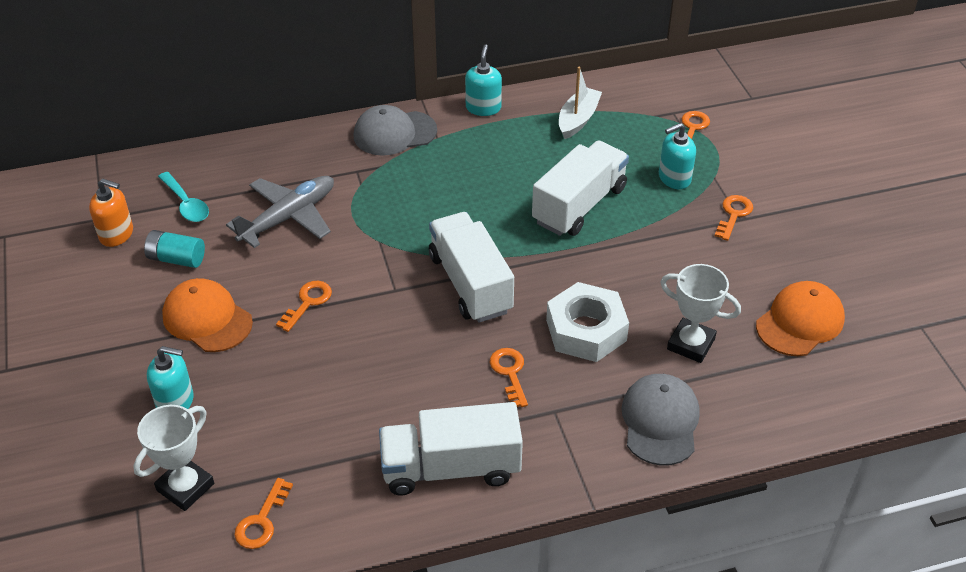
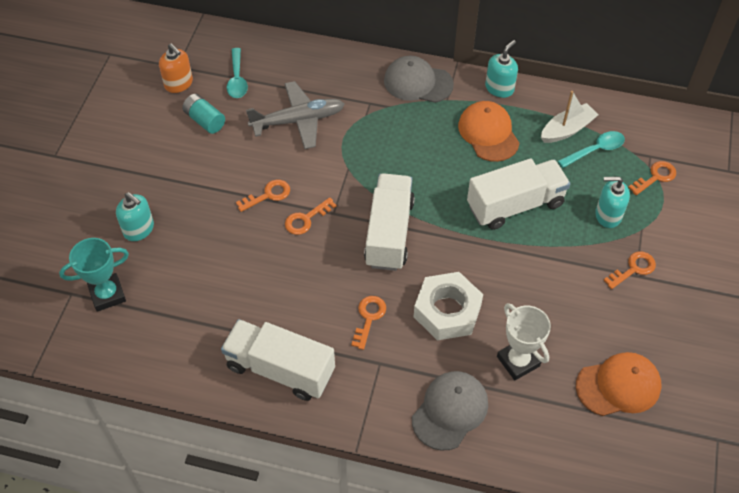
camera: 30 degrees right, 10 degrees up
white trophy [133,405,214,511] -> turquoise trophy [59,238,129,312]
orange cap [162,278,253,352] -> orange cap moved to [458,101,519,162]
orange key [234,478,293,549] -> orange key moved to [285,197,337,235]
none -> turquoise spoon [558,131,625,168]

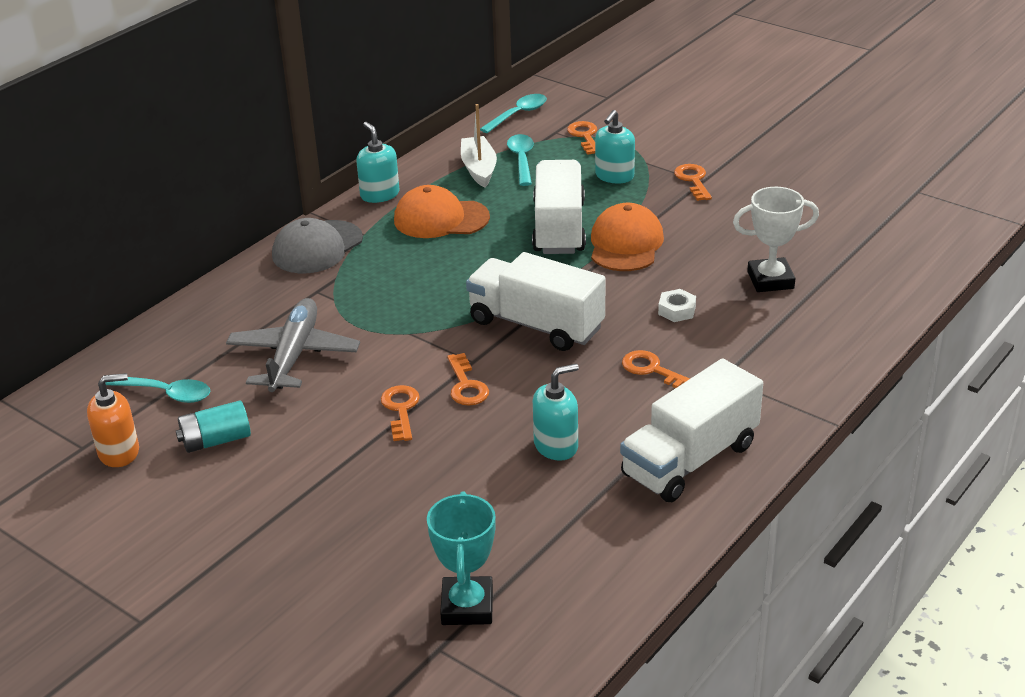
camera: 65 degrees left, 20 degrees down
turquoise soap dispenser [116,192,154,241] -> turquoise soap dispenser moved to [533,364,579,461]
grey cap [412,371,488,451] -> none
white nut [414,272,483,341] -> white nut [658,289,696,322], size x0.45
orange cap [576,352,661,416] -> orange cap moved to [591,203,664,271]
none -> turquoise spoon [480,94,547,133]

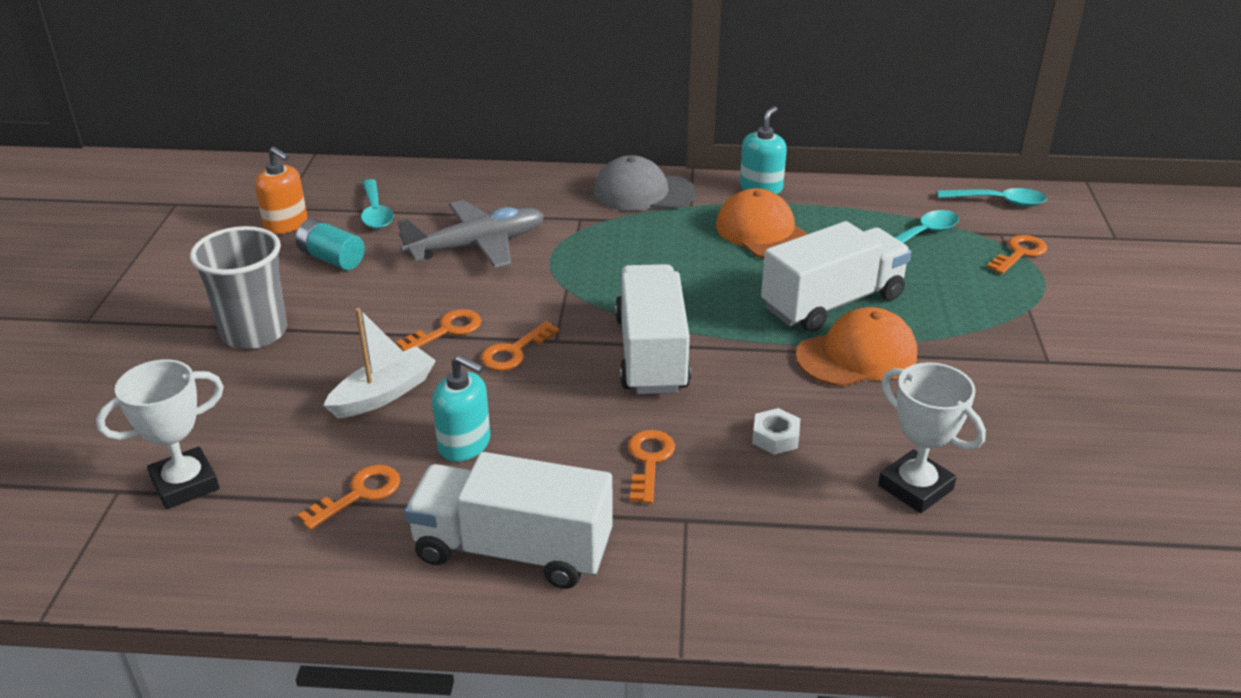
camera: 55 degrees right, 0 degrees up
turquoise trophy [427,491,496,625] -> white trophy [96,359,224,509]
white boat [461,104,497,187] -> white boat moved to [323,308,436,418]
turquoise soap dispenser [595,110,635,183] -> none
orange key [674,164,712,201] -> orange key moved to [298,465,400,530]
none -> grey cup [190,226,287,349]

